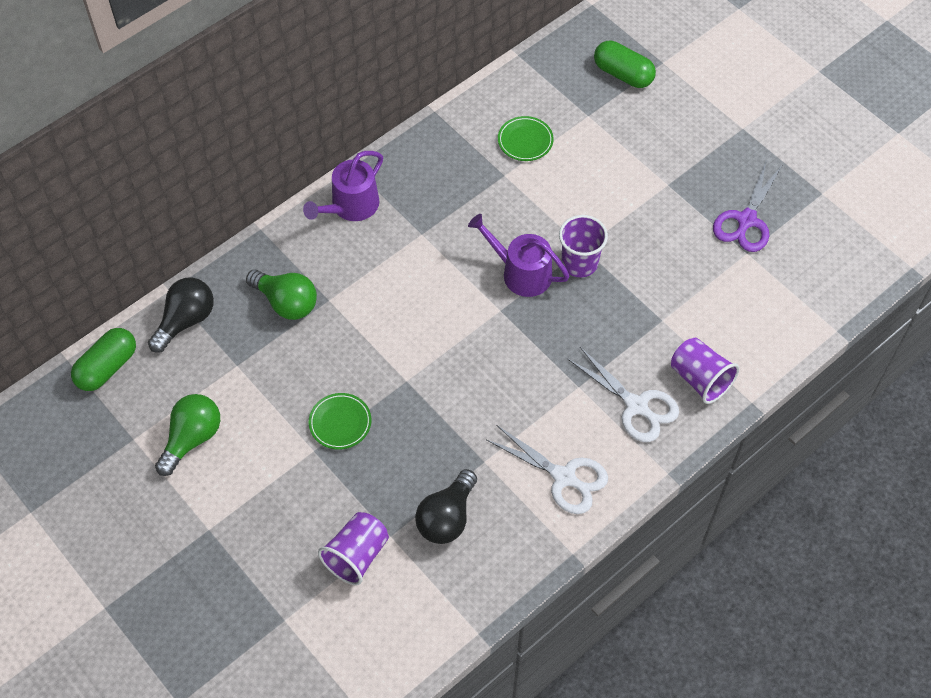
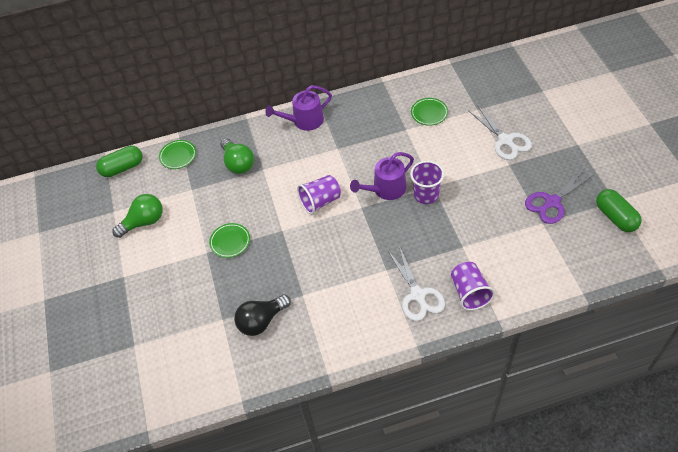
camera: 30 degrees right, 5 degrees down
black light bulb [148,277,214,353] -> green plate [159,140,196,169]
purple cup [318,512,389,585] -> purple cup moved to [297,175,341,215]
purple watering can [468,214,570,297] -> purple watering can turned 90 degrees counterclockwise [350,152,414,200]
white scissors [487,425,608,514] -> white scissors moved to [468,105,532,160]
green capsule [594,41,656,88] -> green capsule moved to [596,189,642,232]

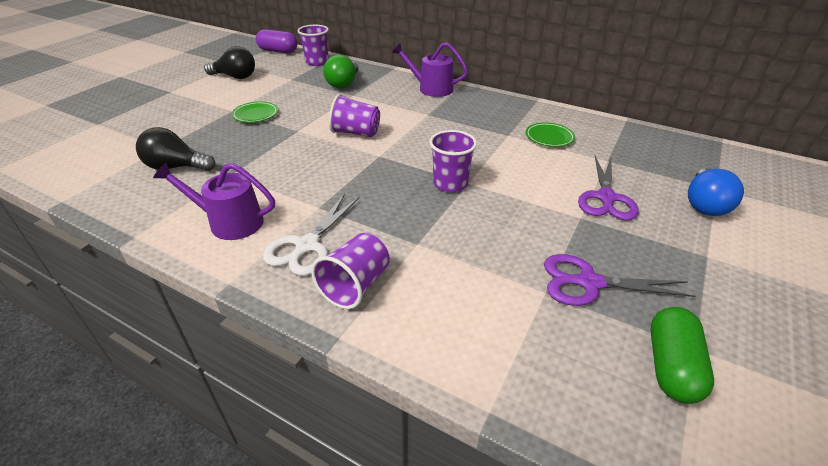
camera: 40 degrees right, 15 degrees down
green capsule [96,146,142,177] -> purple capsule [256,29,297,53]
green light bulb [112,194,163,238] -> black light bulb [204,46,255,79]
green plate [159,140,196,169] -> purple cup [297,25,329,66]
purple watering can [350,152,414,200] -> purple watering can moved to [153,163,275,240]
white scissors [468,105,532,160] -> purple scissors [578,156,639,221]
none -> blue light bulb [688,168,744,216]

